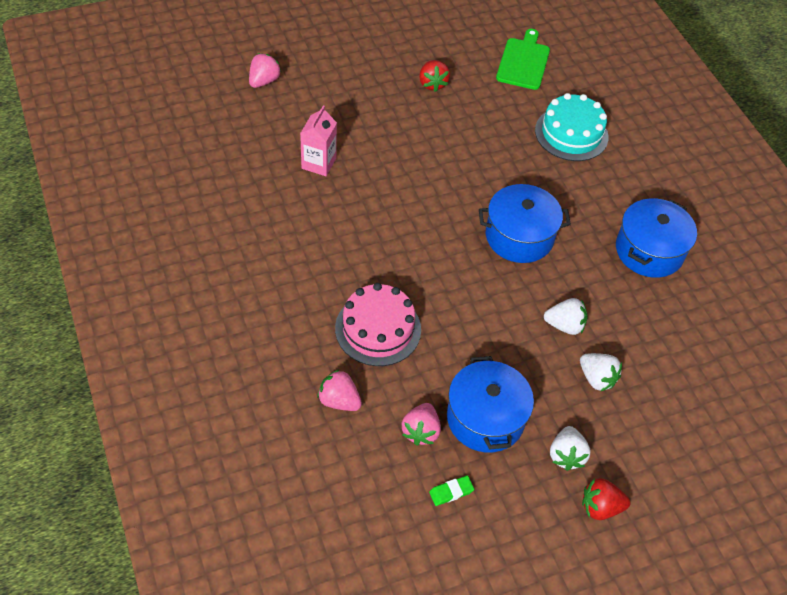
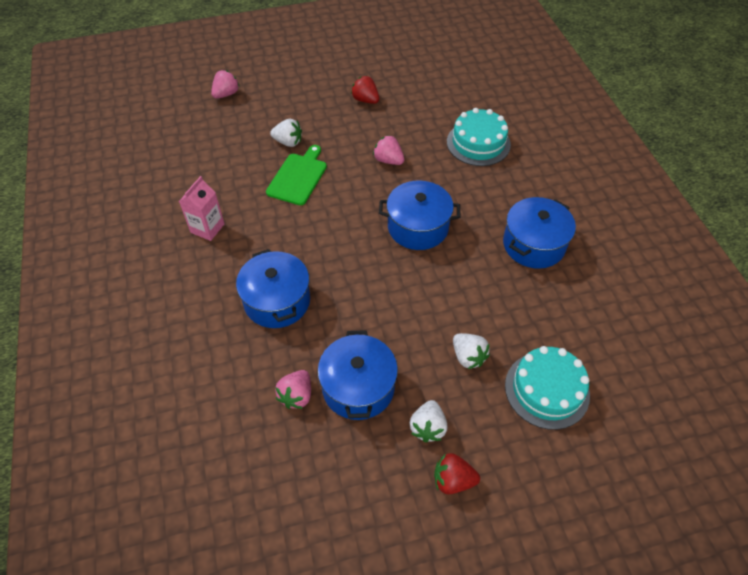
camera: 10 degrees right, 0 degrees up
pink carton [300,105,337,176] -> pink carton moved to [179,176,224,241]
pink strawberry [317,369,362,411] -> pink strawberry moved to [373,135,404,165]
pink cake [335,283,421,366] -> blue pot [236,249,310,328]
red strawberry [419,60,450,92] -> red strawberry turned 135 degrees clockwise [351,76,379,104]
green eraser [429,475,474,506] -> none
green cutting board [496,29,550,90] -> green cutting board moved to [266,145,327,205]
white strawberry [544,298,588,335] -> white strawberry moved to [270,119,302,147]
none -> turquoise cake [505,346,590,430]

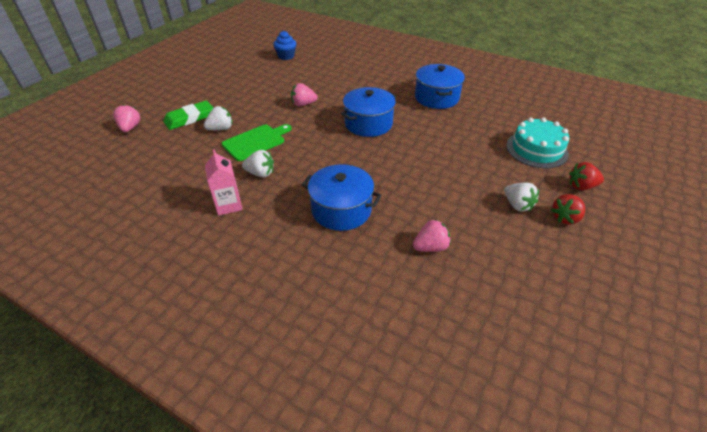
camera: 45 degrees left, 10 degrees down
green cutting board [266,145,327,205] -> green cutting board turned 75 degrees clockwise [222,124,291,161]
pink strawberry [275,370,311,409] -> pink strawberry turned 90 degrees counterclockwise [413,219,451,252]
blue pot [318,330,398,420] -> none
red strawberry [351,76,379,104] -> red strawberry moved to [569,162,604,190]
turquoise cake [447,108,511,166] -> none
white strawberry [453,333,490,369] -> white strawberry moved to [242,150,274,178]
none -> green eraser [163,100,213,130]
none -> blue cupcake [273,31,296,60]

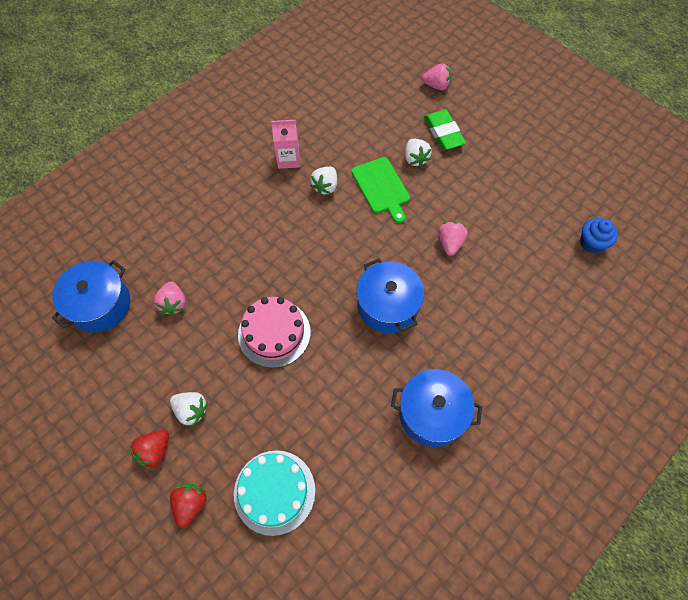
camera: 105 degrees right, 20 degrees up
blue pot [302,164,382,231] -> blue pot moved to [52,260,130,332]
white strawberry [504,182,539,212] -> white strawberry turned 135 degrees counterclockwise [170,392,208,426]
red strawberry [551,194,585,225] -> red strawberry turned 120 degrees counterclockwise [130,430,169,469]
none -> pink cake [238,297,311,368]

